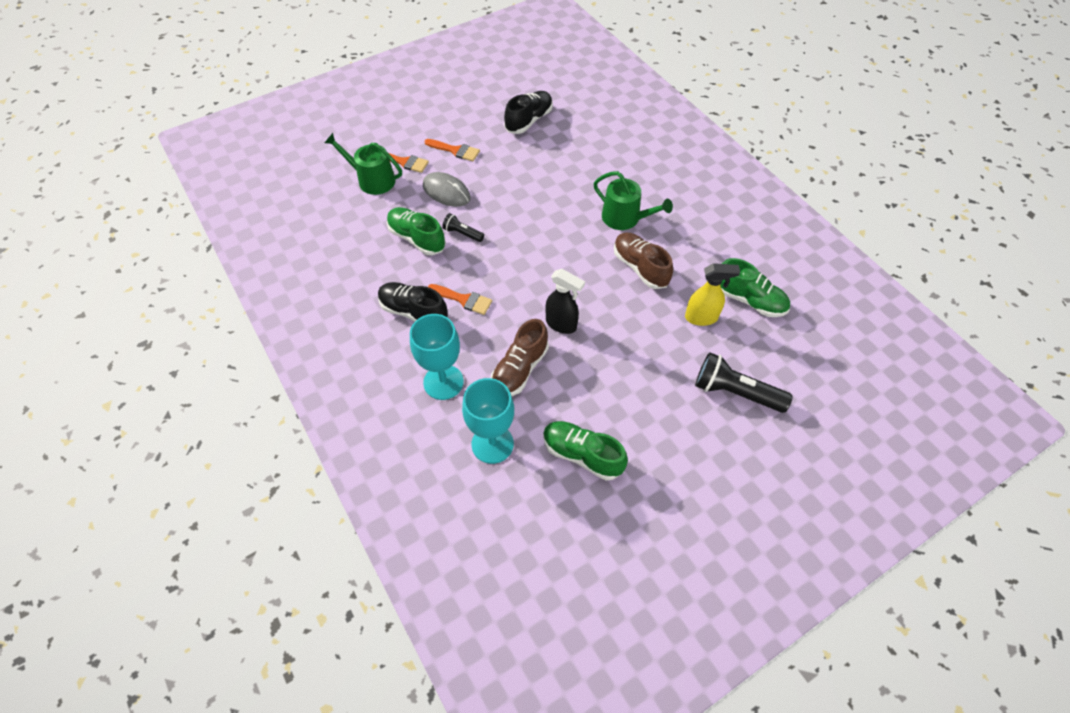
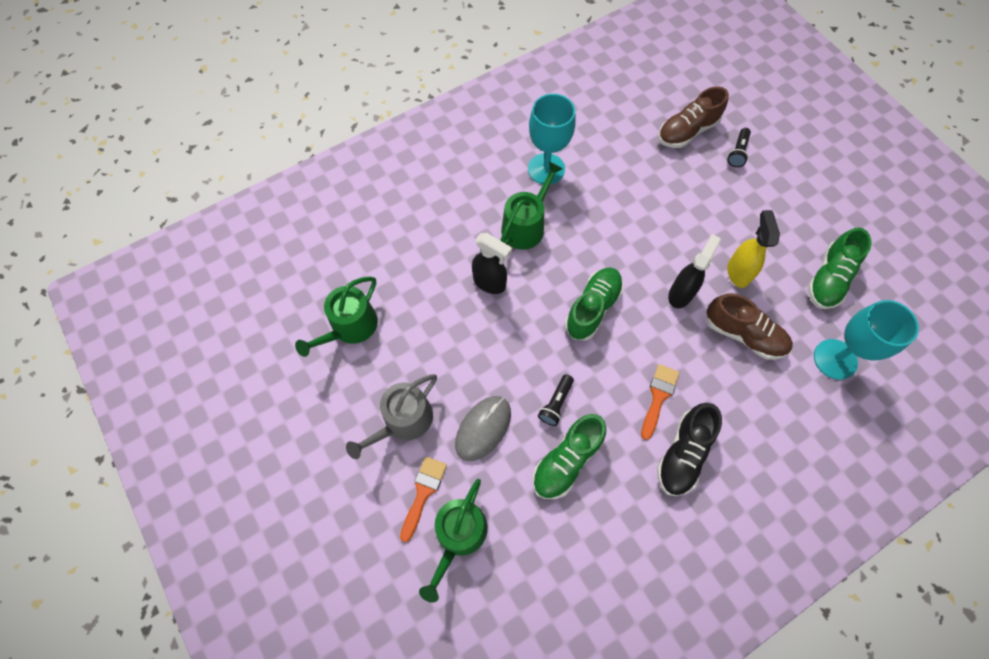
camera: 90 degrees left, 10 degrees up
turquoise goblet [410,314,464,400] -> turquoise goblet moved to [528,94,576,185]
orange brush [424,139,480,161] -> grey watering can [346,374,437,459]
black shoe [504,91,553,134] -> green watering can [295,276,378,357]
brown shoe [614,233,673,289] -> brown shoe moved to [658,86,729,148]
yellow spray bottle [685,263,740,326] -> yellow spray bottle moved to [727,210,780,288]
black flashlight [695,352,793,413] -> black flashlight [727,128,751,167], size x0.53
green shoe [720,258,790,317] -> green shoe moved to [565,267,623,340]
none -> black spray bottle [472,233,512,294]

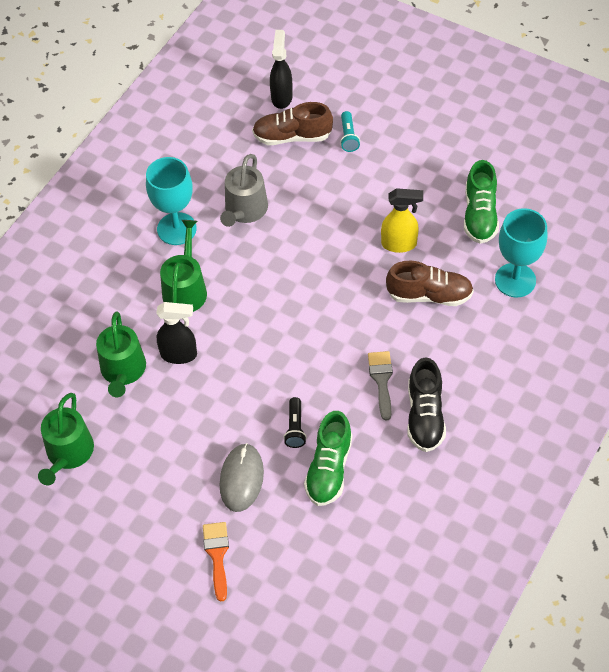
camera: 25 degrees left, 10 degrees down
grey watering can [346,374,437,459] -> grey watering can moved to [220,154,268,227]
green watering can [419,479,488,603] -> green watering can moved to [96,311,146,397]
green shoe [565,267,623,340] -> none
orange brush [641,364,679,440] -> grey brush [368,351,393,420]
brown shoe [658,86,729,148] -> brown shoe turned 60 degrees clockwise [252,102,333,145]
black spray bottle [668,234,721,308] -> black spray bottle moved to [270,30,293,109]
black flashlight [727,128,751,167] -> turquoise flashlight [340,111,360,152]
yellow spray bottle [727,210,780,288] -> yellow spray bottle turned 120 degrees clockwise [381,188,423,253]

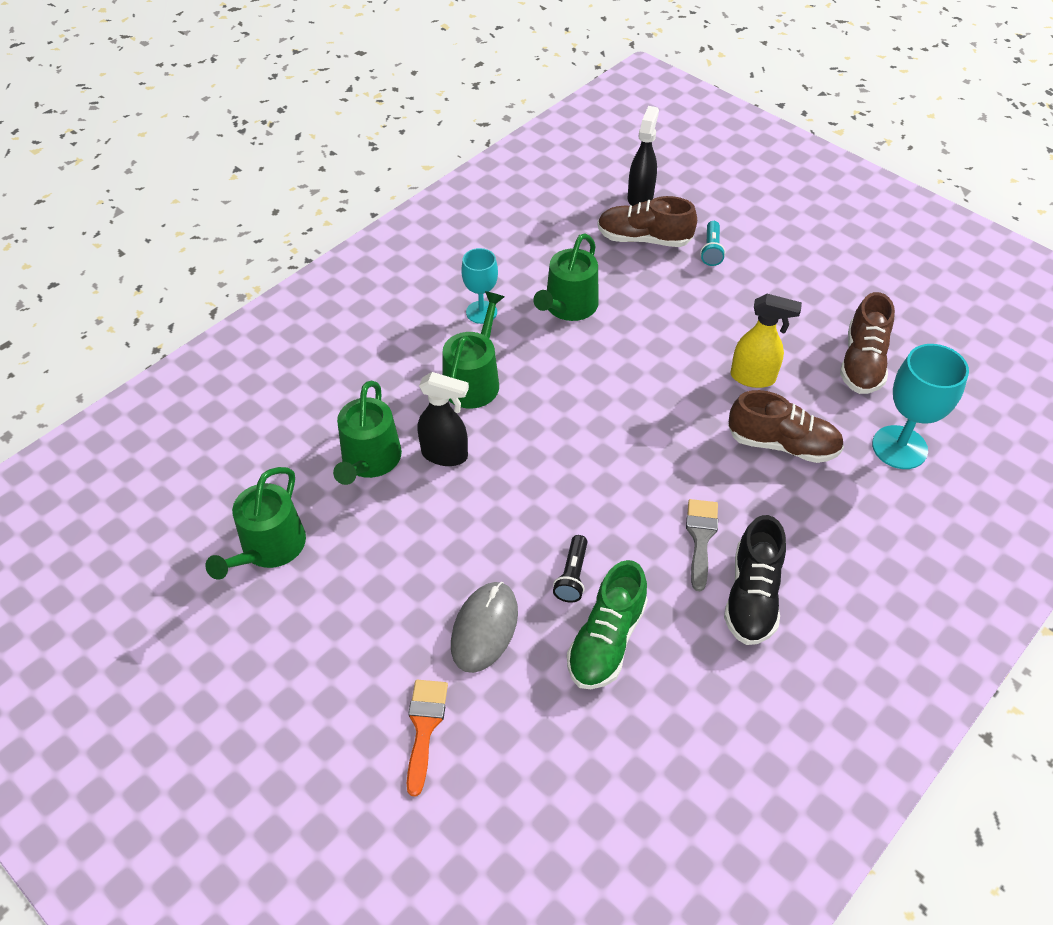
camera: 10 degrees right, 5 degrees down
turquoise goblet [146,157,197,245] -> turquoise goblet [461,248,498,324], size x0.64
grey watering can [220,154,268,227] -> green watering can [533,233,599,321]
green shoe [464,160,499,244] -> brown shoe [840,292,895,394]

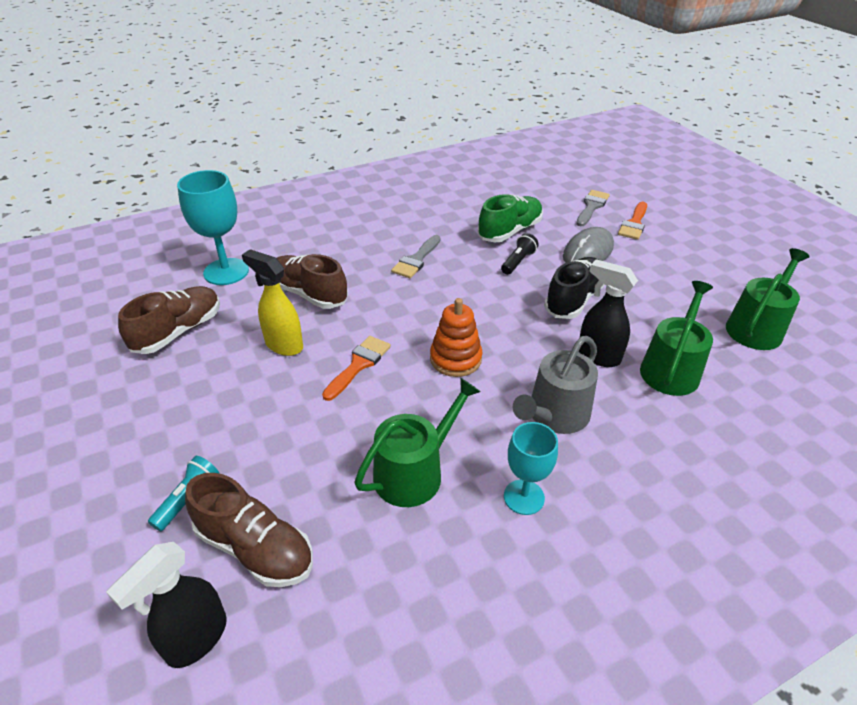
camera: 160 degrees left, 10 degrees down
green watering can [443,291,504,408] -> grey watering can [513,336,598,434]
black shoe [724,515,786,645] -> black shoe moved to [544,257,605,319]
none -> orange brush [322,336,391,401]
none -> orange stacking toy [430,298,482,377]
none -> grey brush [576,190,610,226]

